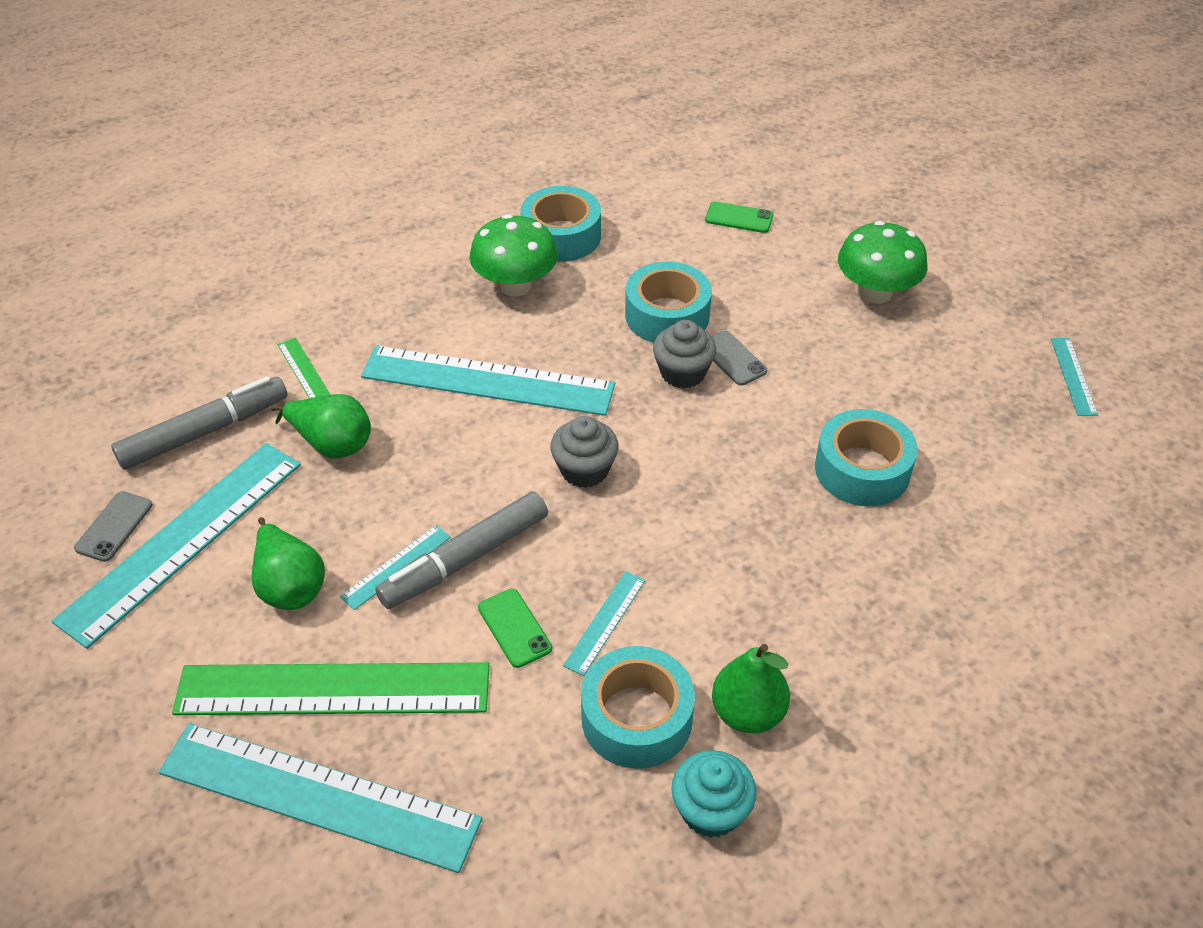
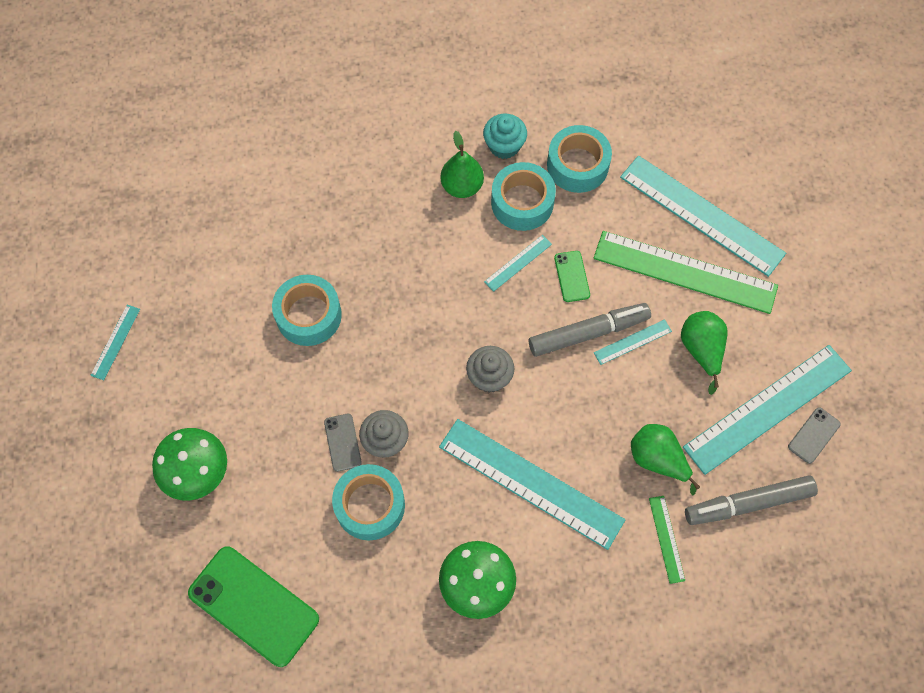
camera: 160 degrees left, 20 degrees up
turquoise tape [520,186,601,262] -> turquoise tape moved to [547,125,612,193]
green phone [705,201,773,233] -> green phone [188,546,319,667], size x2.12

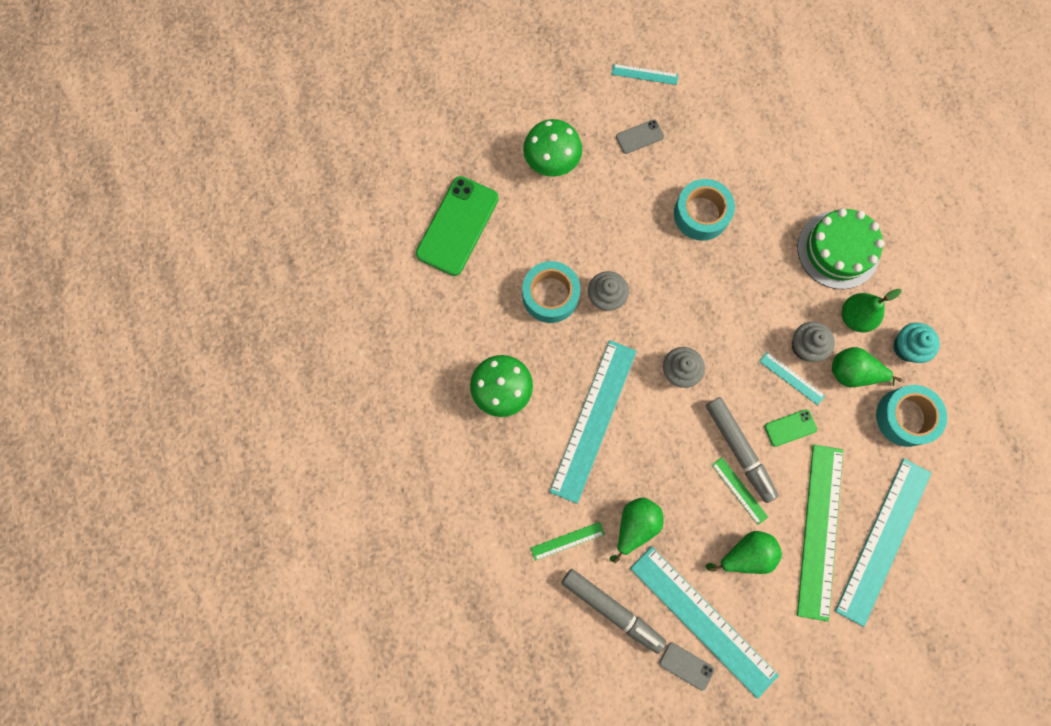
camera: 80 degrees right, 10 degrees up
grey phone [324,414,362,472] -> grey phone moved to [616,119,664,154]
turquoise tape [491,162,556,231] -> green pear [832,347,902,387]
turquoise ruler [594,319,672,365] -> green ruler [712,457,768,525]
grey marker [685,475,818,525] -> grey marker turned 150 degrees clockwise [561,569,666,654]
none -> grey cupcake [792,322,835,362]
none -> green cake [797,208,884,289]

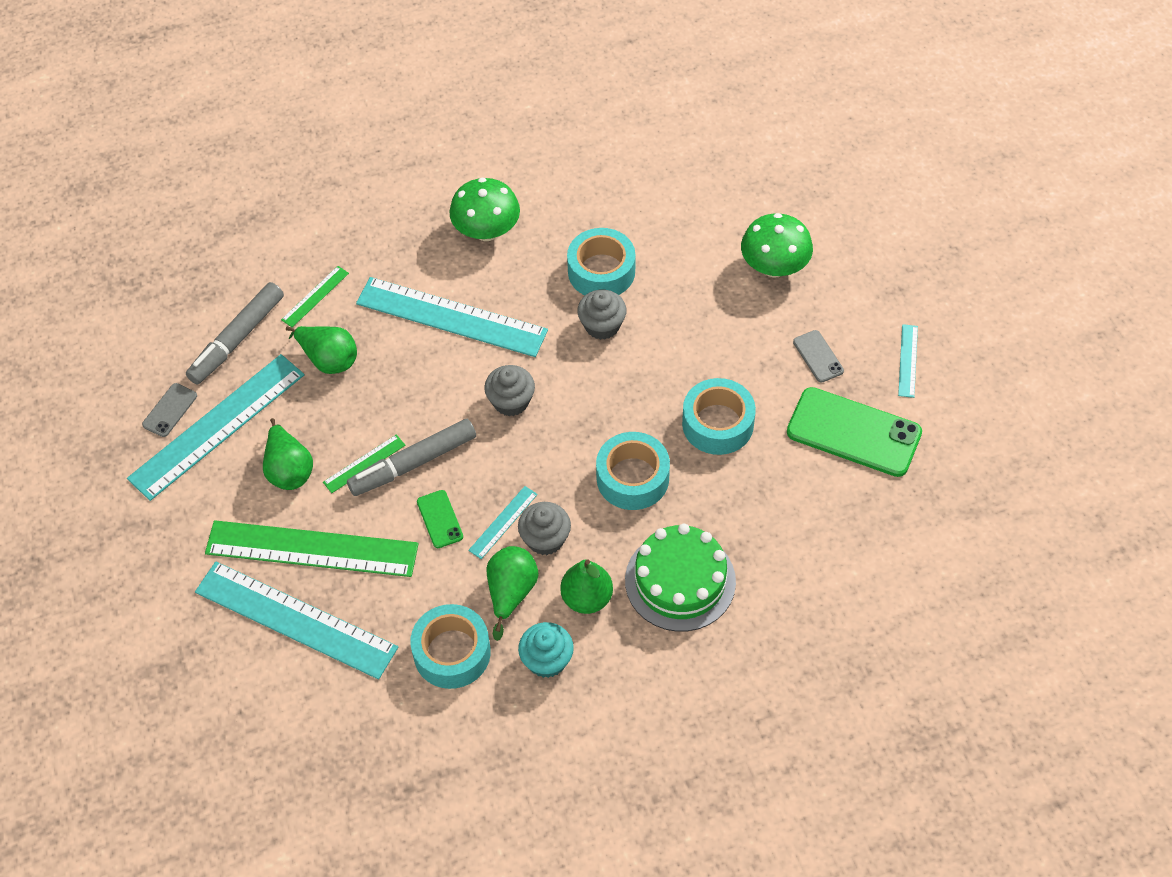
camera: 90 degrees right, 20 degrees down
green phone [416,176,499,276] -> green phone moved to [787,387,922,477]
green ruler [531,522,605,561] -> green ruler turned 60 degrees clockwise [281,266,349,327]
none -> turquoise tape [596,432,670,510]

